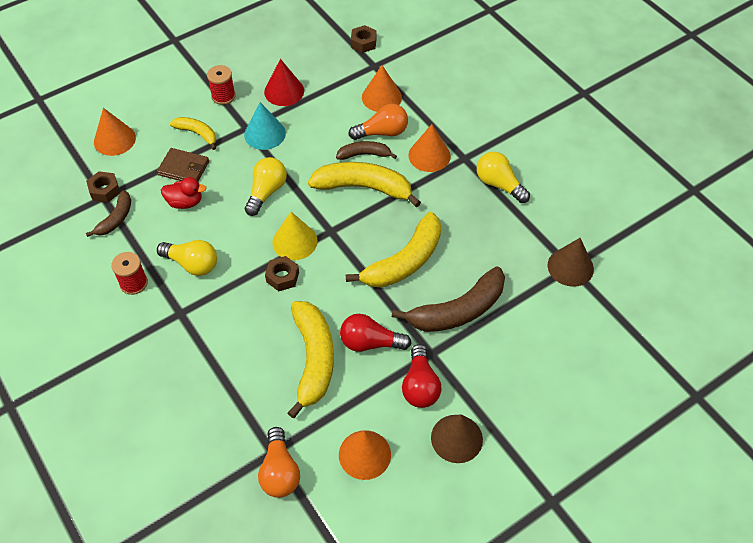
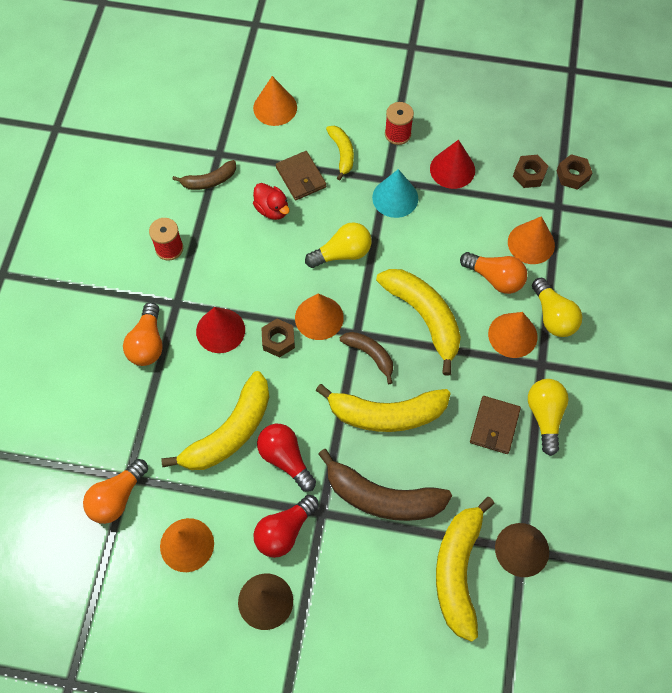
camera: 45 degrees right, 10 degrees up
brown nut [86,171,120,203] -> brown nut moved to [513,155,548,188]
yellow light bulb [157,240,217,276] -> yellow light bulb moved to [532,278,582,337]
yellow cone [272,212,318,260] -> orange cone [295,294,344,340]
brown banana [336,141,397,160] -> brown banana moved to [340,332,393,384]
none -> orange light bulb [123,302,163,366]
none -> red cone [196,307,245,353]
none -> yellow banana [436,497,495,642]
none -> brown wallet [470,396,521,454]

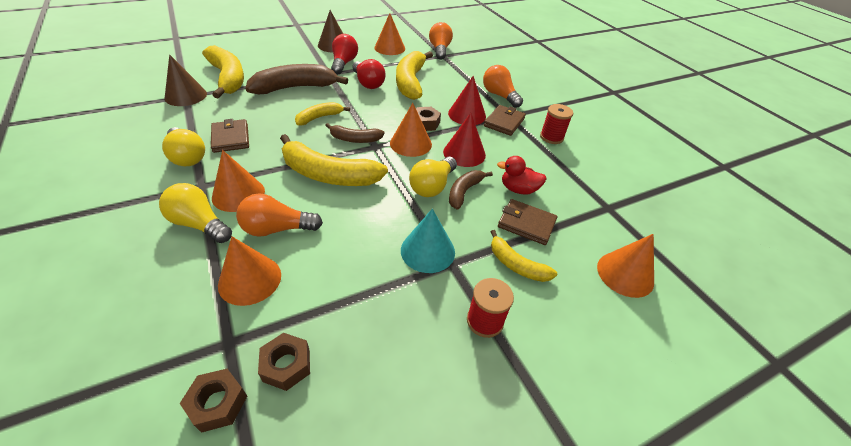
camera: 140 degrees right, 20 degrees down
brown banana [172,160,236,190] -> brown banana moved to [449,170,493,210]
red light bulb [257,424,316,492] -> red light bulb turned 45 degrees clockwise [353,59,386,89]
yellow banana [316,384,451,432] -> yellow banana [295,102,350,125], size x0.55
red cone [430,140,475,189] -> red cone moved to [443,113,486,167]
none -> brown wallet [484,105,526,136]

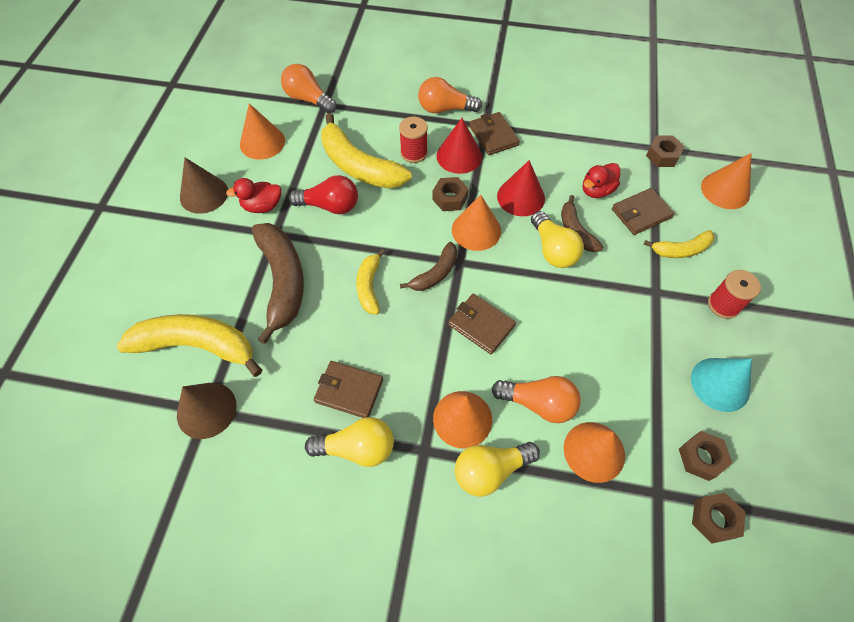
camera: 50 degrees left, 15 degrees up
orange light bulb [236,193,323,237] -> orange light bulb turned 105 degrees counterclockwise [491,376,581,423]
brown banana [245,64,348,94] -> brown banana turned 150 degrees clockwise [252,223,304,344]
yellow banana [280,134,388,186] -> brown wallet [448,293,516,354]
red light bulb [331,34,358,74] -> red duck [226,178,281,213]
turquoise cone [401,208,455,273] -> turquoise cone moved to [691,358,752,412]
red spool [540,104,573,144] -> red spool moved to [399,116,428,163]
none -> brown nut [646,136,685,167]

